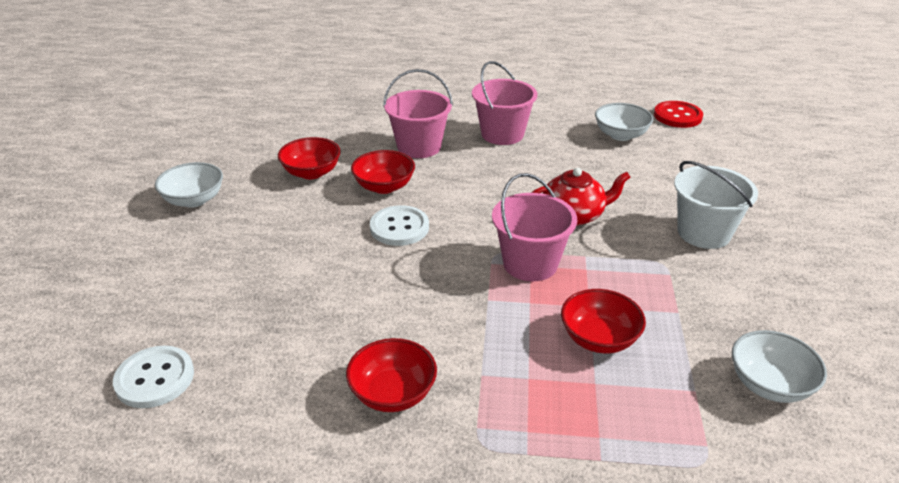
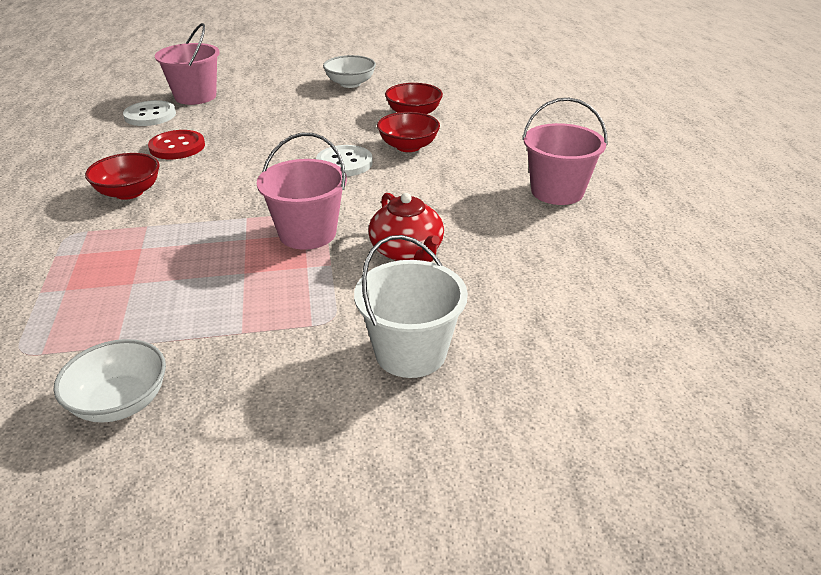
camera: 75 degrees right, 0 degrees up
pink bucket [383,69,453,158] -> pink bucket moved to [155,23,220,105]
red bowl [561,289,646,353] -> none
white bowl [595,103,653,141] -> none
red button [654,101,703,128] -> red button moved to [148,130,205,159]

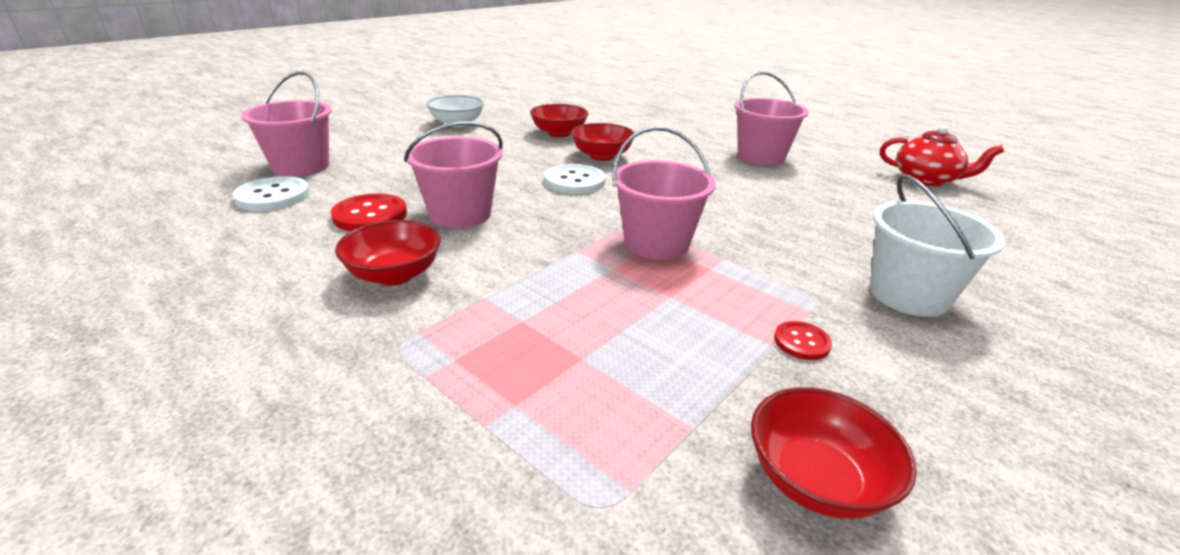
camera: 40 degrees left, 5 degrees down
white bowl [54,339,166,423] -> red bowl [751,387,917,519]
red teapot [368,193,444,262] -> red teapot moved to [880,125,1004,186]
none -> pink bucket [404,122,503,228]
none -> red button [774,321,832,360]

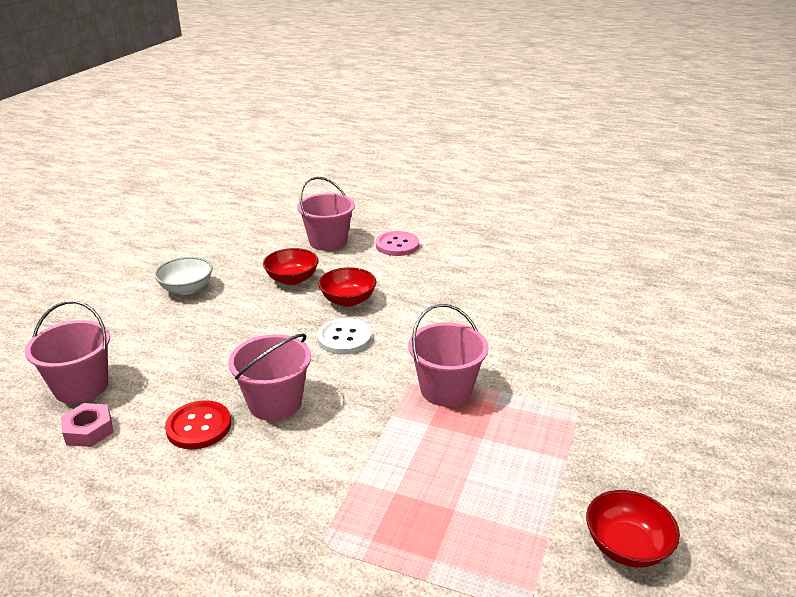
camera: 20 degrees left, 0 degrees up
white button [233,176,310,211] -> pink nut [61,403,114,447]
red bowl [335,220,441,285] -> none
pink bucket [734,71,809,166] -> pink bucket moved to [297,177,355,251]
red button [774,321,832,360] -> none
white bucket [870,174,1005,317] -> none
red teapot [880,125,1004,186] -> none
none -> pink button [376,231,419,256]

